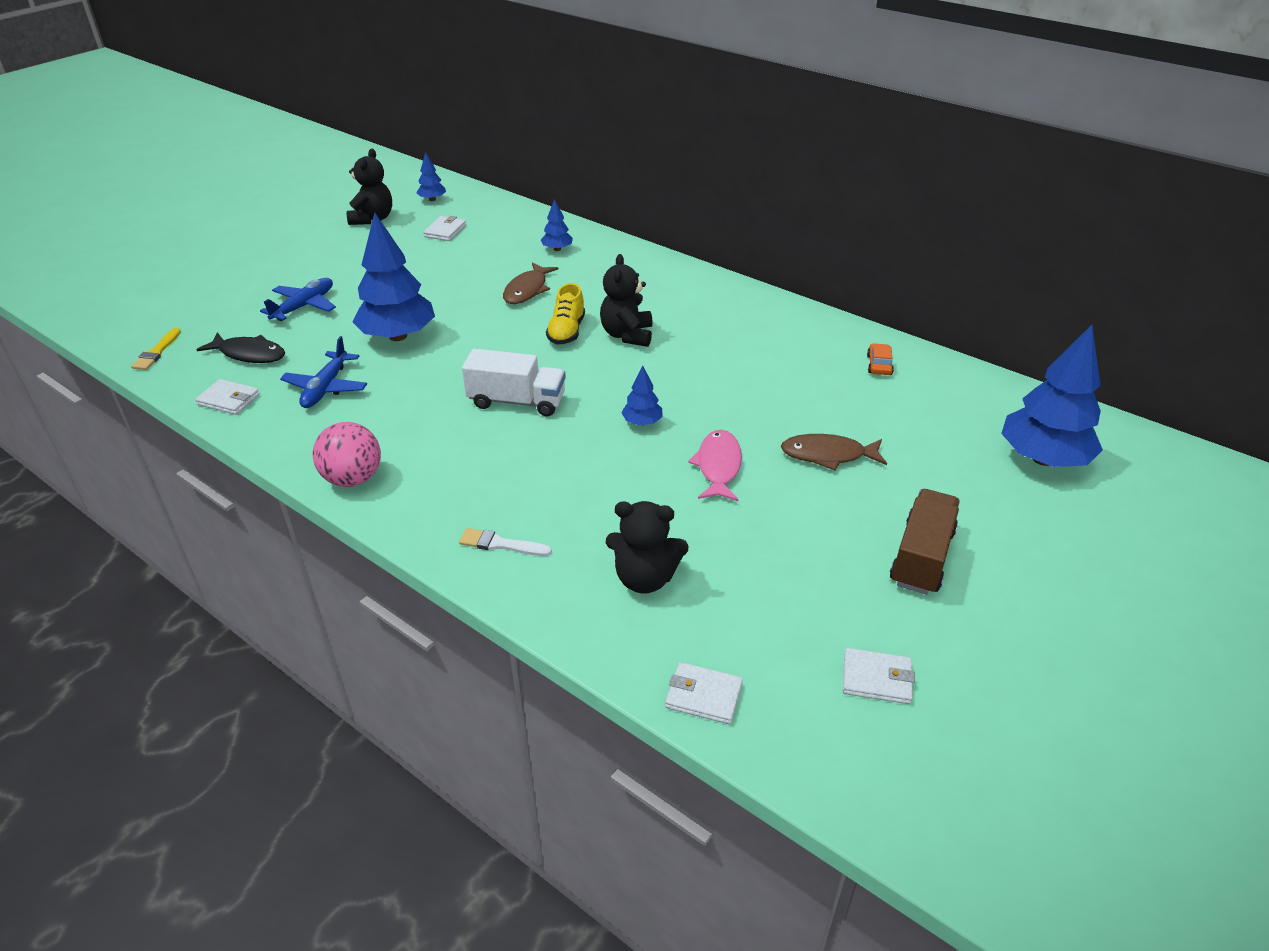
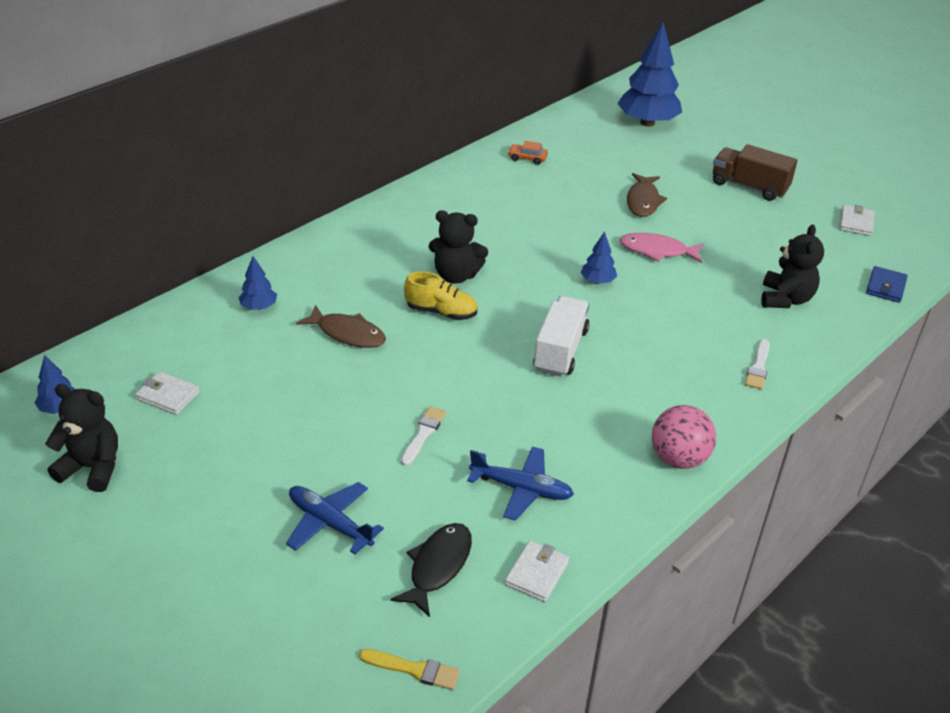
camera: 85 degrees left, 0 degrees up
blue tree [352,213,435,341] -> white brush [401,406,446,466]
white wallet [665,662,743,724] -> blue wallet [866,266,908,303]

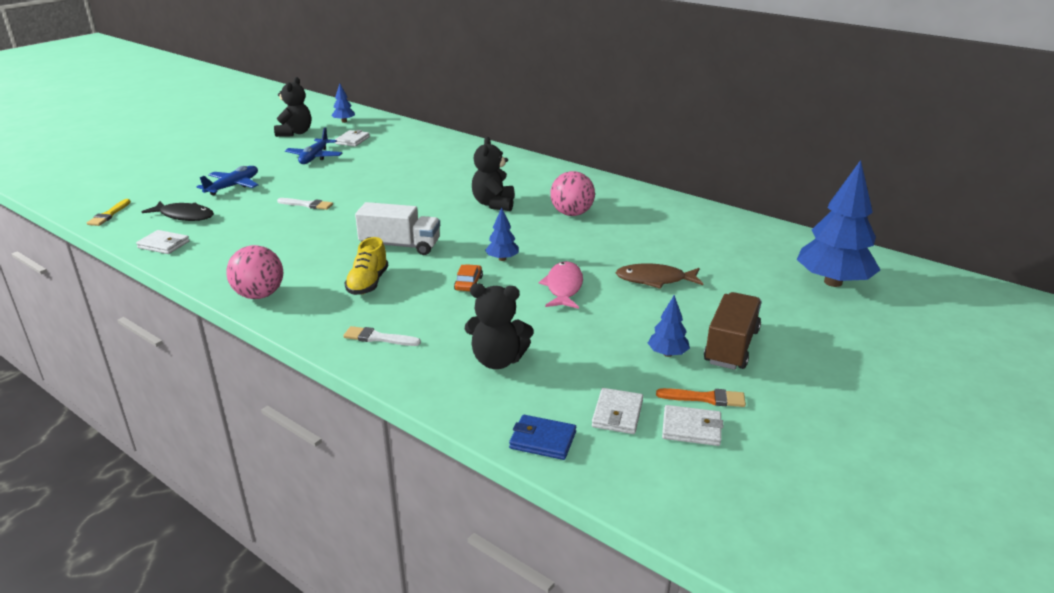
camera: 85 degrees right, 10 degrees down
blue tree [238,256,277,310] -> blue tree moved to [648,295,690,357]
brown fish [296,305,386,348] -> none
yellow shoe [404,271,477,320] -> yellow shoe moved to [344,237,388,295]
blue plane [467,446,574,521] -> blue plane moved to [285,127,343,164]
orange car [508,141,548,165] -> orange car moved to [454,264,483,291]
none -> pink ball [550,171,595,216]
none -> white wallet [592,388,643,434]
none -> orange brush [656,388,746,407]

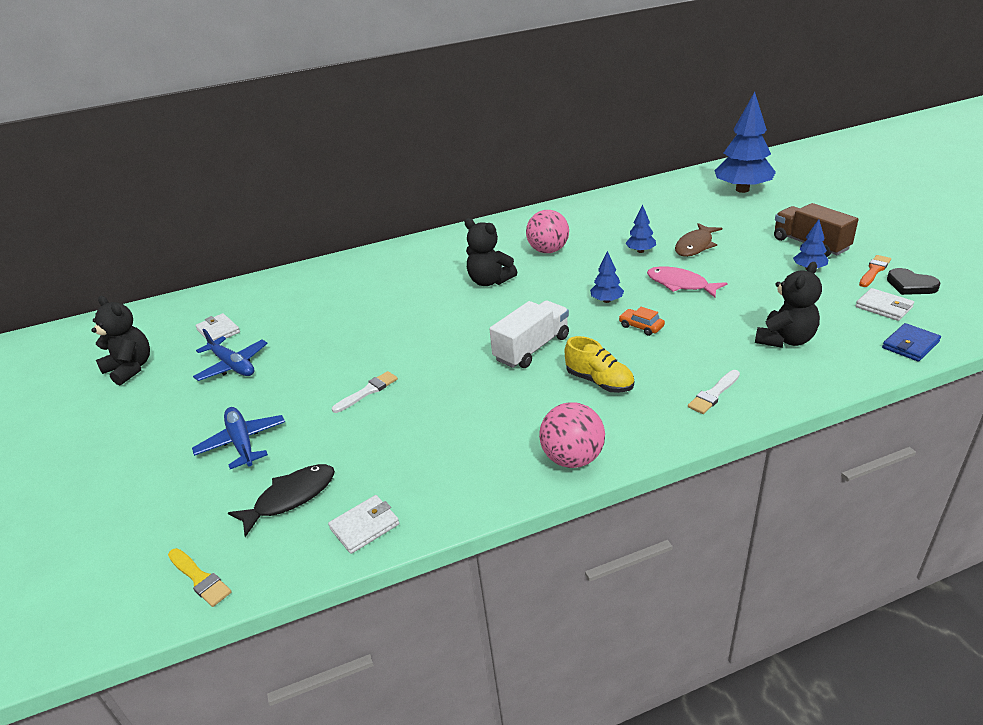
camera: 55 degrees left, 5 degrees up
blue tree [331,83,355,123] -> blue tree moved to [625,204,656,253]
white wallet [662,405,723,446] -> black heart [887,268,941,295]

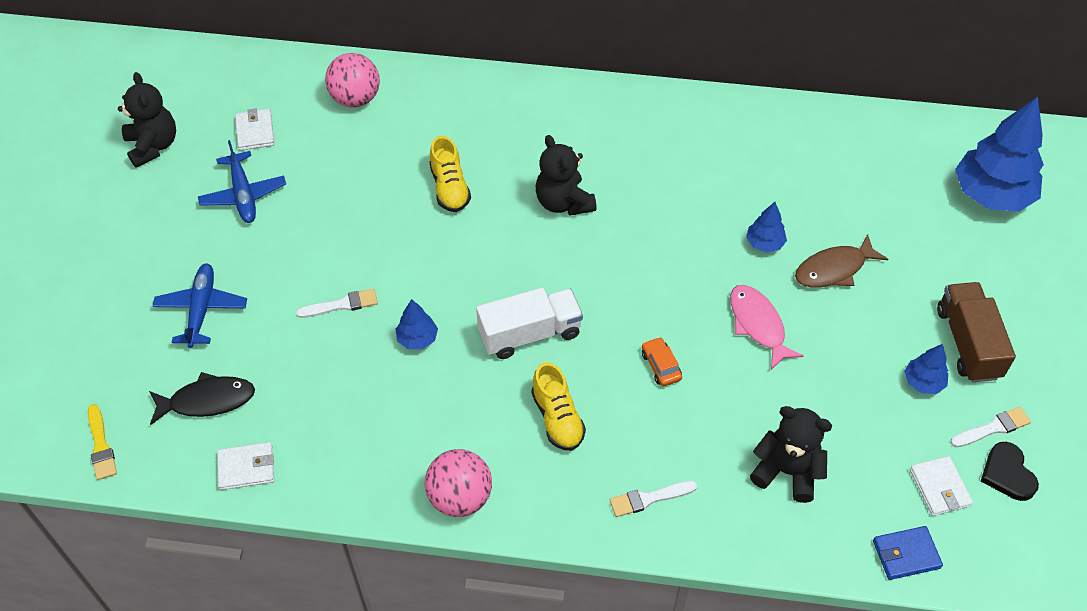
camera: 25 degrees right, 20 degrees up
pink ball [526,210,569,253] -> pink ball moved to [325,53,380,107]
blue tree [590,251,624,303] -> blue tree moved to [395,299,438,349]
black teddy bear [755,262,822,348] -> black teddy bear turned 135 degrees counterclockwise [750,406,832,503]
orange brush [859,255,891,287] -> white brush [951,407,1031,447]
none -> yellow shoe [430,136,471,212]

